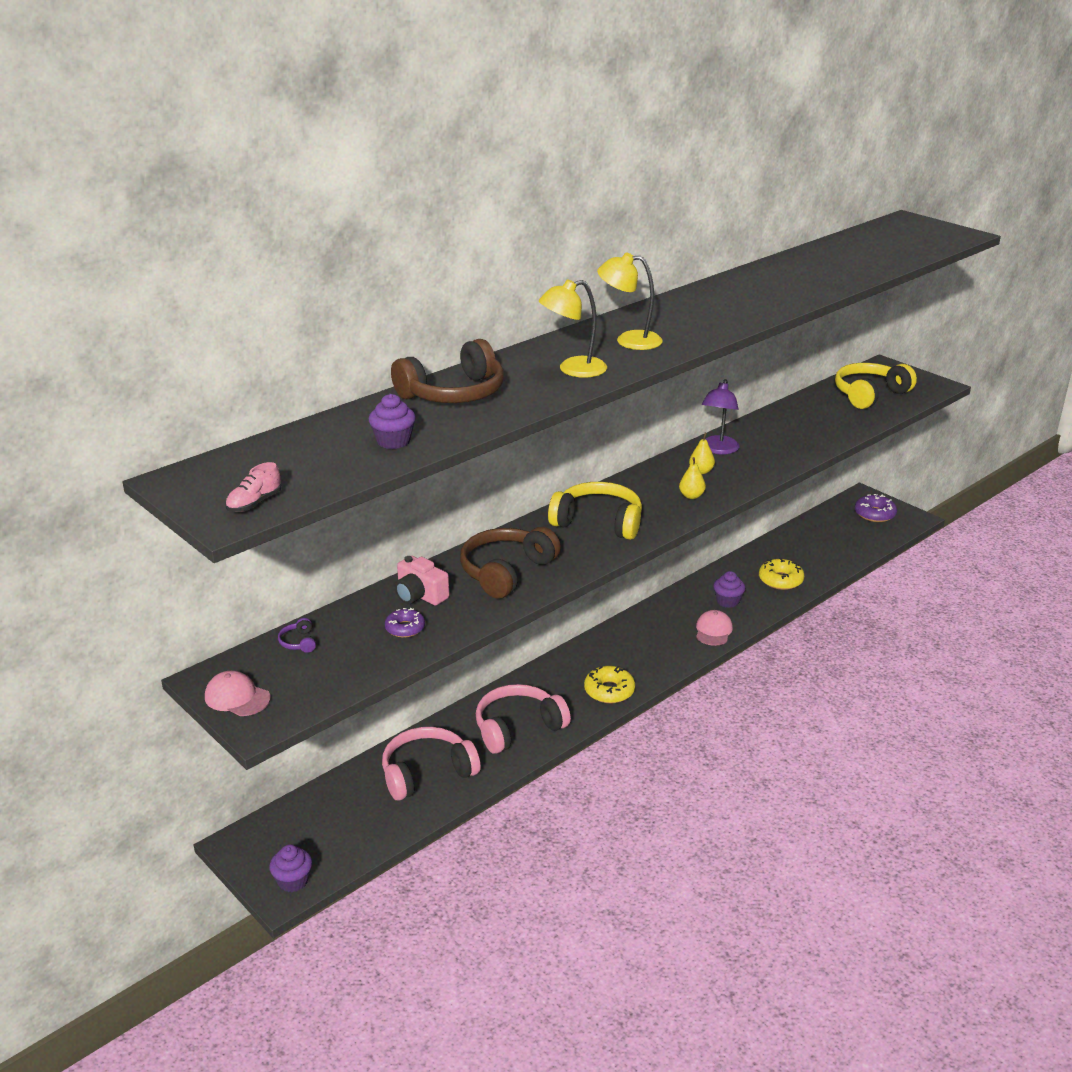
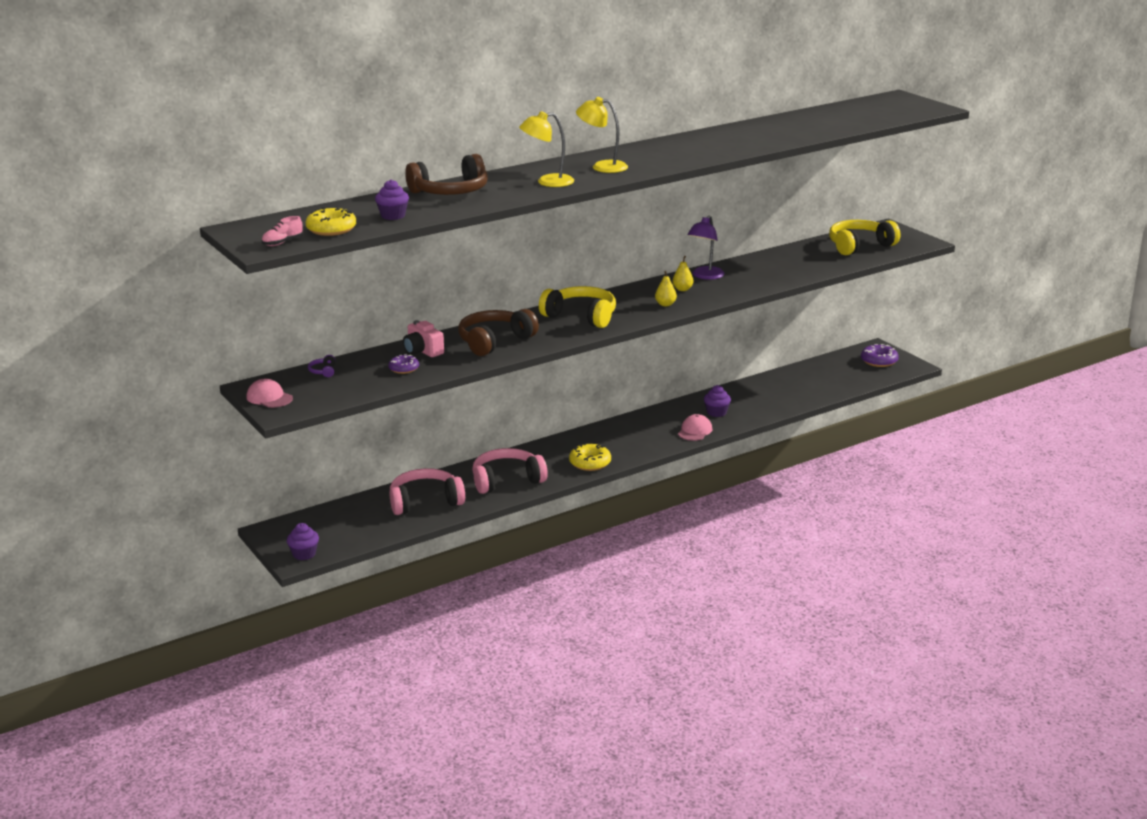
camera: 10 degrees right, 5 degrees down
yellow donut [759,558,804,590] -> yellow donut moved to [306,207,356,236]

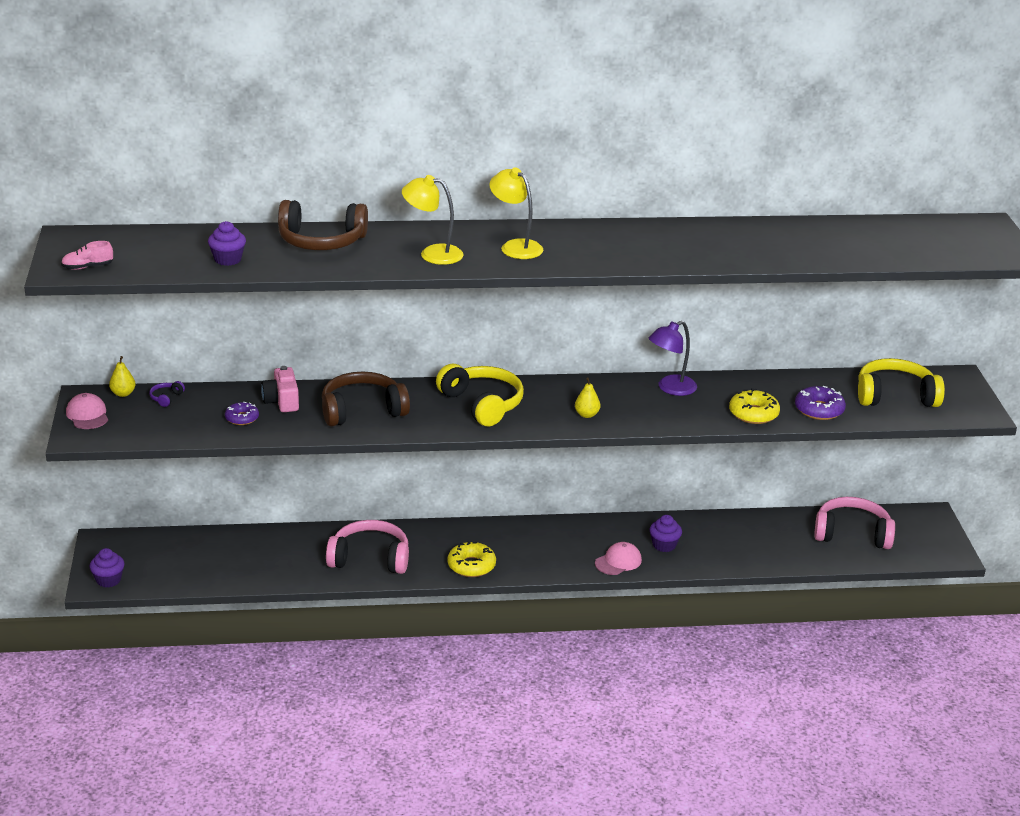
camera: 25 degrees right, 5 degrees up
yellow donut [306,207,356,236] -> yellow donut moved to [729,388,780,424]
pink headphones [390,468,465,515] -> pink headphones moved to [814,497,895,549]
yellow pear [672,256,694,291] -> yellow pear moved to [109,356,135,397]
purple donut [861,344,899,367] -> purple donut moved to [795,386,846,420]

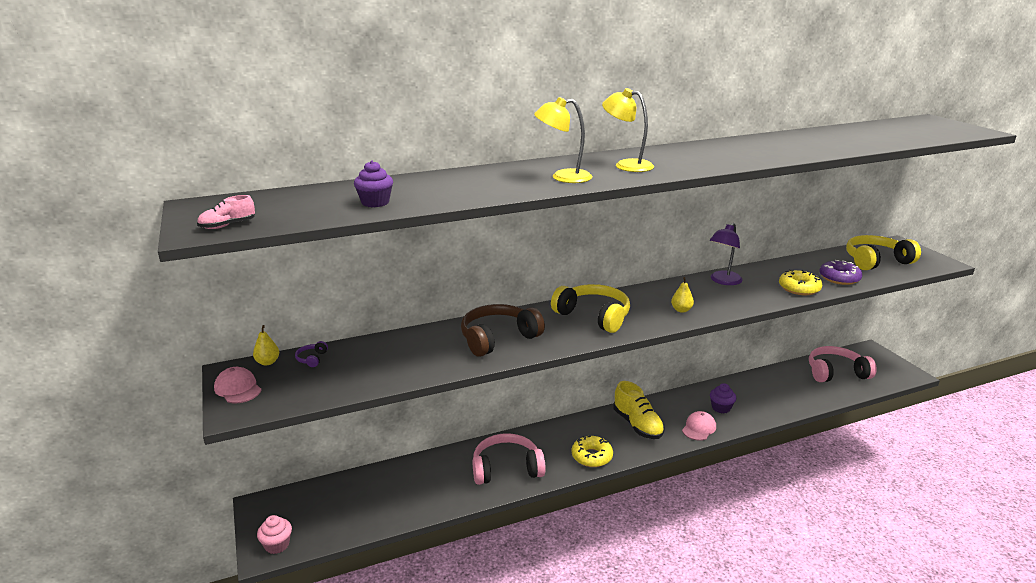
camera: 15 degrees left, 5 degrees down
purple cupcake [90,548,125,587] -> pink cupcake [257,515,292,554]
purple donut [225,402,259,425] -> none
pink camera [261,366,299,412] -> none
brown headphones [278,200,368,250] -> none
none -> yellow shoe [613,381,665,439]

